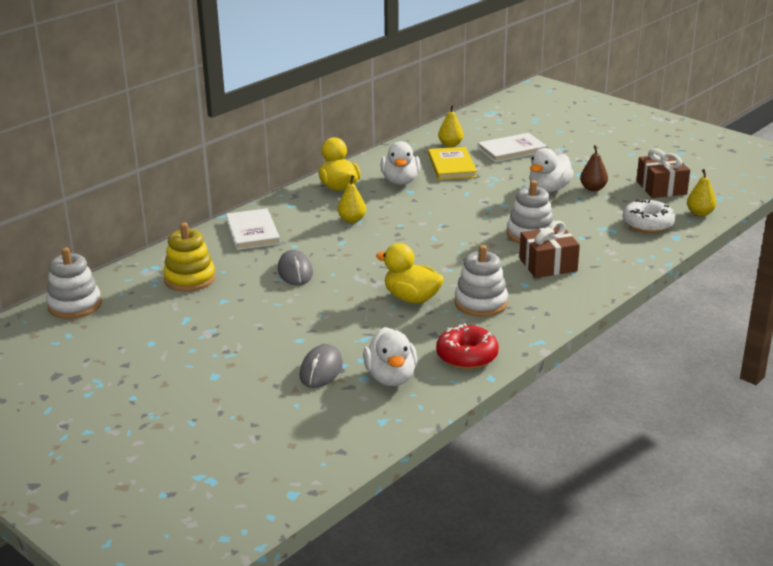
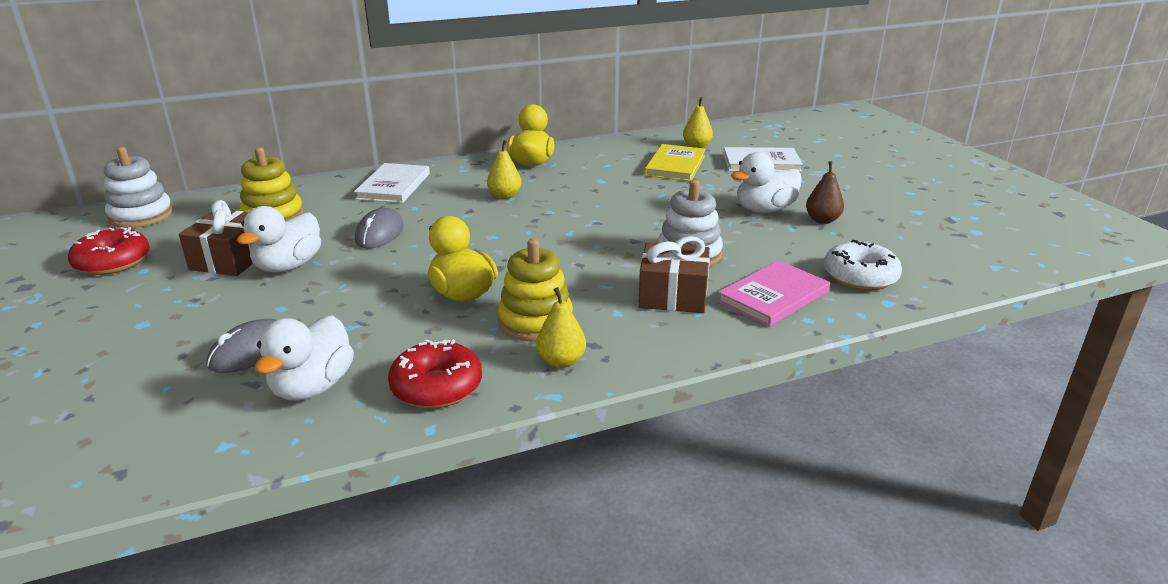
camera: 25 degrees right, 0 degrees up
white duck [381,141,420,185] -> white duck moved to [237,206,321,273]
white stacking toy [455,245,508,317] -> yellow stacking toy [498,239,573,342]
brown gift [636,148,690,198] -> brown gift moved to [179,200,254,276]
yellow pear [687,169,716,217] -> yellow pear moved to [536,287,586,368]
none -> red donut [68,227,150,275]
none -> pink book [717,260,830,327]

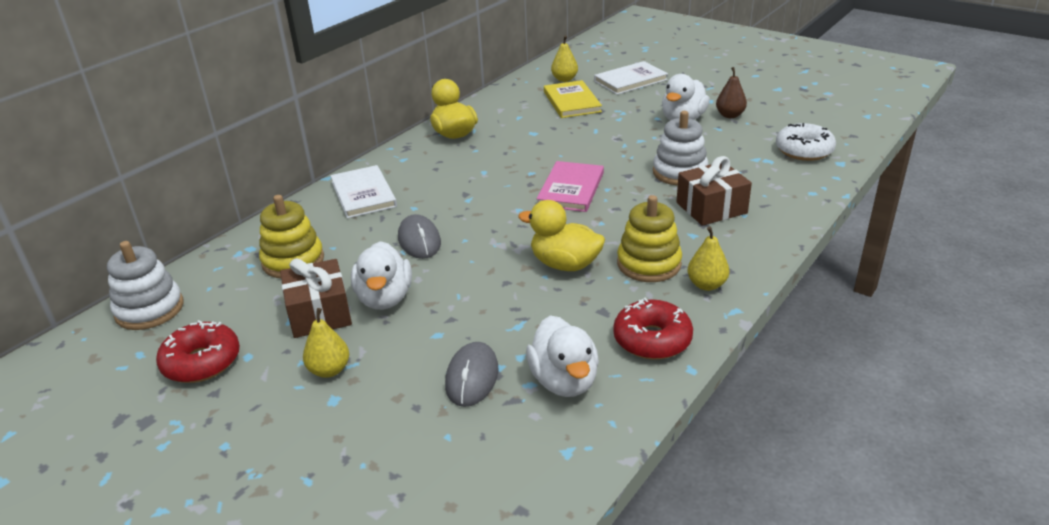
camera: 30 degrees left, 5 degrees up
yellow pear [487,140,521,199] -> yellow pear moved to [303,308,349,378]
pink book [717,260,830,327] -> pink book moved to [537,161,604,212]

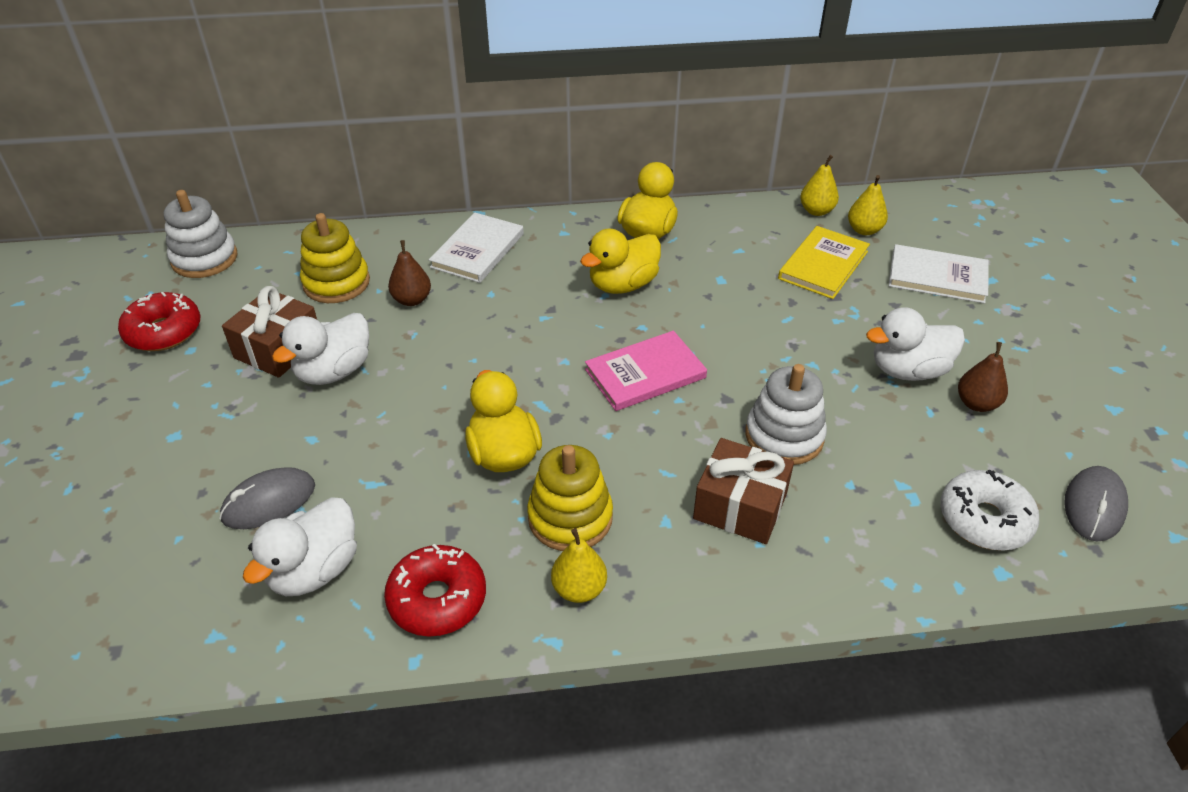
camera: 45 degrees right, 10 degrees up
yellow pear [303,308,349,378] -> yellow pear moved to [800,155,839,216]
grey mouse [398,214,441,259] -> grey mouse moved to [1064,466,1128,541]
none -> brown pear [388,240,431,306]
none -> yellow duck [580,229,661,294]

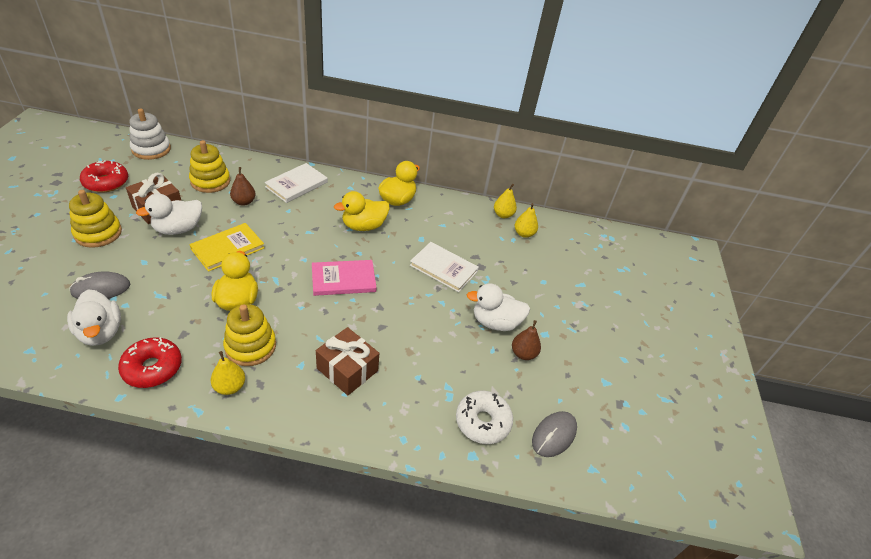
camera: 10 degrees right, 0 degrees up
white duck [243,497,357,596] -> white duck turned 75 degrees counterclockwise [67,290,121,346]
white stacking toy [745,364,827,465] -> none
yellow book [778,226,870,299] -> yellow book moved to [190,223,264,272]
white book [889,244,989,304] -> white book moved to [410,242,479,292]
none -> yellow stacking toy [69,190,122,248]

